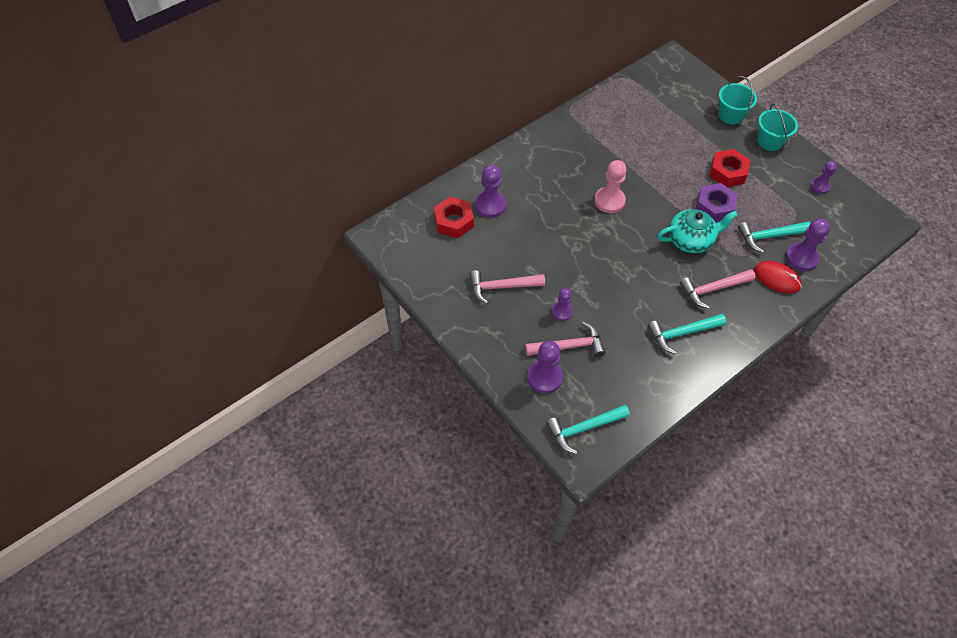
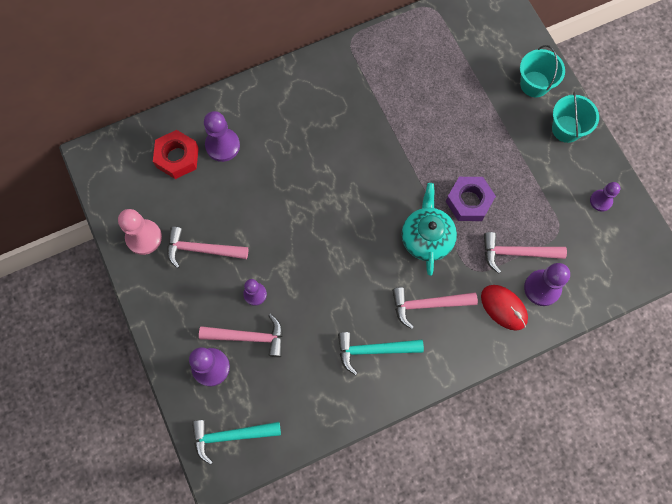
camera: 15 degrees right, 15 degrees up
pink pawn [594,160,627,213] -> pink pawn moved to [118,209,162,255]
turquoise teapot [657,209,738,253] -> turquoise teapot turned 90 degrees counterclockwise [402,183,457,276]
red nut [709,149,750,187] -> none
turquoise hammer [738,221,811,253] -> pink hammer [484,232,567,273]

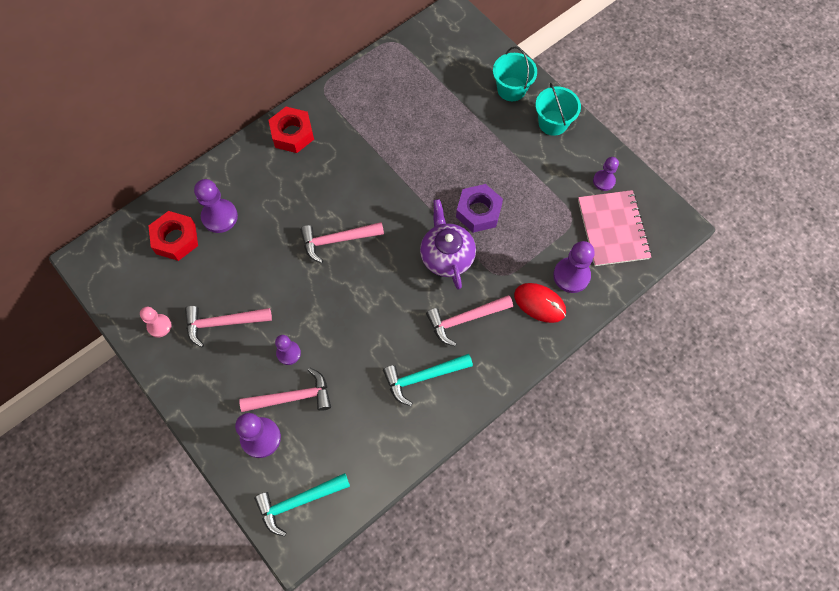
camera: 15 degrees left, 5 degrees down
pink pawn [118,209,162,255] -> pink pawn [140,307,171,338], size x0.63
turquoise teapot [402,183,457,276] -> purple teapot [420,199,476,290]
pink hammer [484,232,567,273] -> pink hammer moved to [300,222,384,263]
none -> red nut [268,107,314,153]
none -> pink notebook [578,190,651,266]

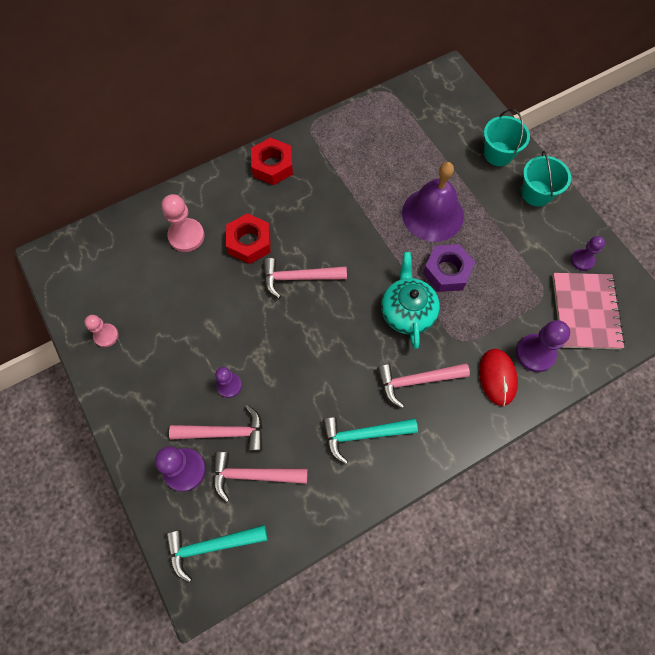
camera: 10 degrees right, 0 degrees up
red nut [149,211,198,261] -> red nut moved to [226,213,271,264]
pink hammer [185,306,272,347] -> pink hammer moved to [213,452,308,503]
purple pawn [194,179,238,233] -> pink pawn [162,194,205,252]
purple teapot [420,199,476,290] -> turquoise teapot [381,252,440,349]
red mouse [514,283,566,323] -> red mouse turned 45 degrees clockwise [479,349,518,406]
none -> purple bell [402,162,464,242]

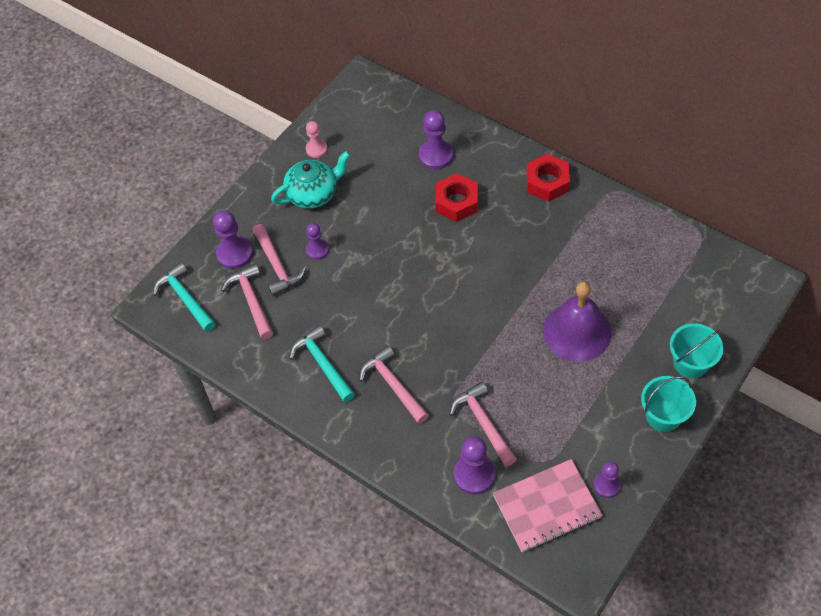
camera: 70 degrees right, 10 degrees down
pink pawn [162,194,205,252] -> purple pawn [419,110,453,170]
pink hammer [263,258,347,298] -> pink hammer moved to [450,382,517,467]
turquoise teapot [381,252,440,349] -> turquoise teapot moved to [271,151,350,209]
purple nut [423,244,475,292] -> none
red mouse [479,349,518,406] -> none

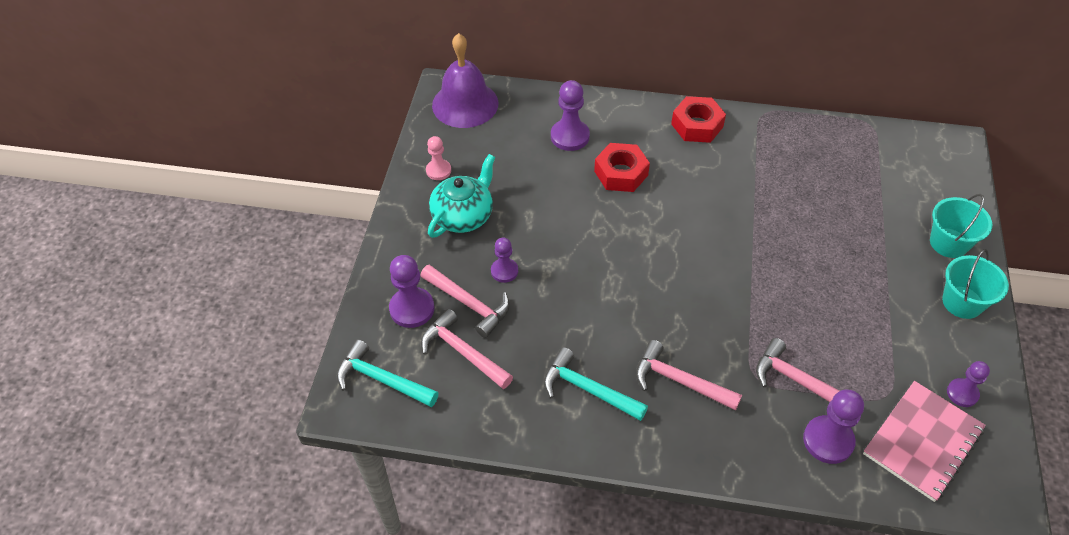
camera: 30 degrees left, 5 degrees down
purple bell [543,282,612,362] -> purple bell moved to [432,33,499,128]

